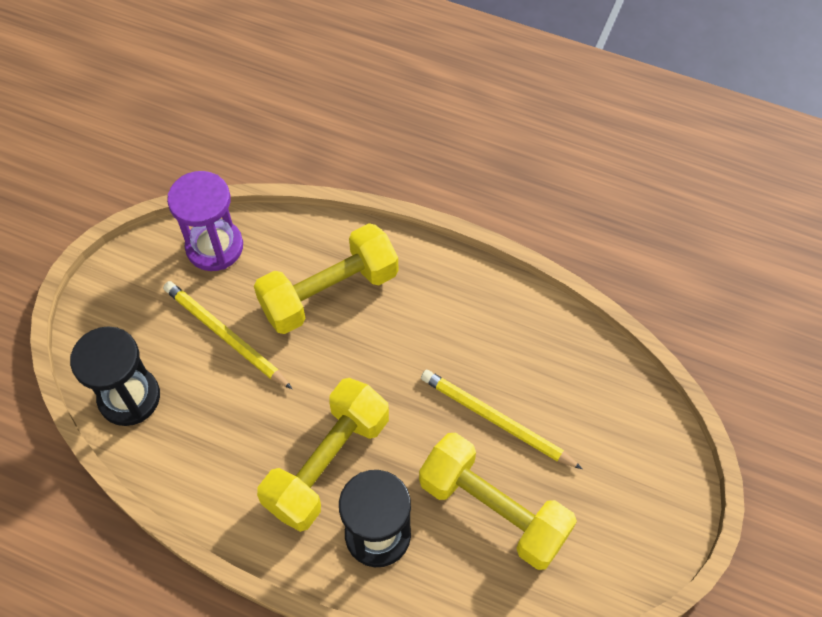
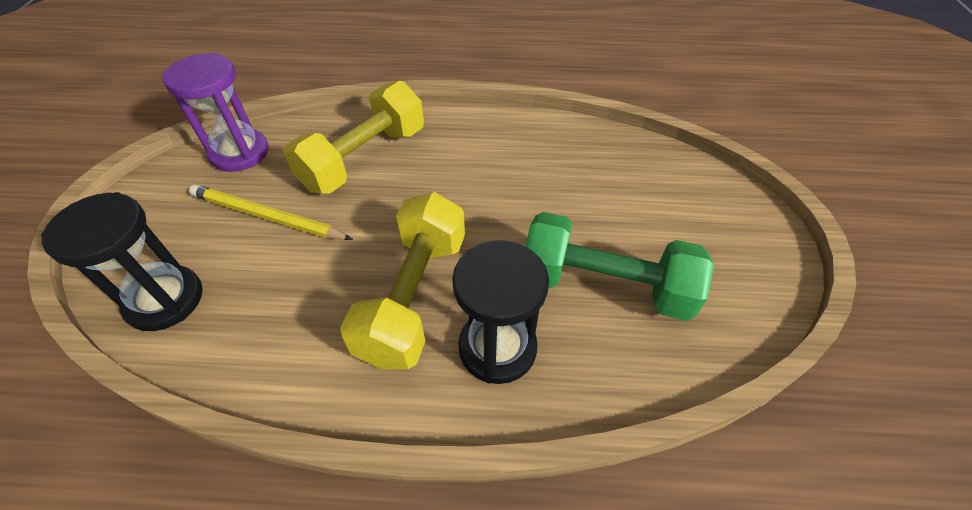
camera: 20 degrees left, 10 degrees down
yellow dumbbell [419,433,577,570] -> green dumbbell [525,212,714,321]
yellow pencil [421,370,582,469] -> none

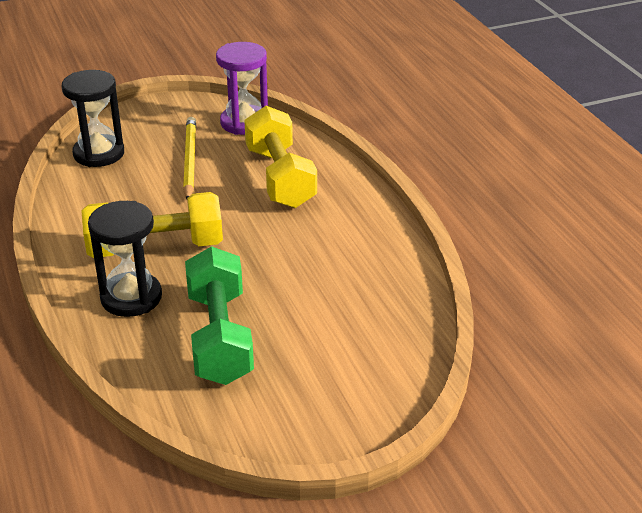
camera: 65 degrees right, 15 degrees down
yellow dumbbell [284,81,424,194] -> yellow dumbbell turned 60 degrees clockwise [244,106,317,208]

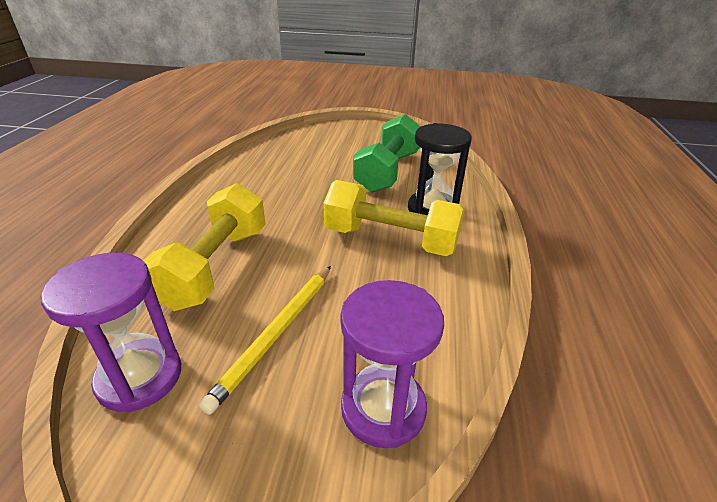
camera: 150 degrees left, 0 degrees up
black hourglass [61,70,124,167] -> purple hourglass [341,280,444,448]

